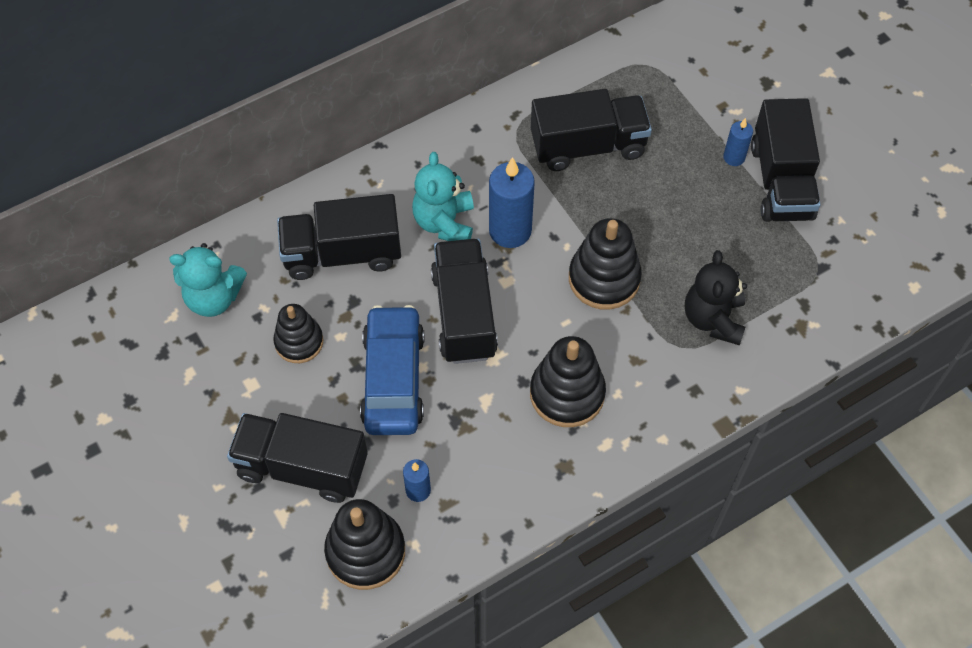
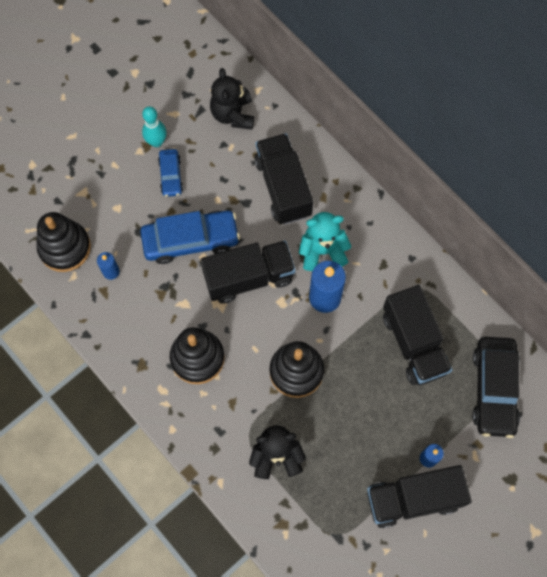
camera: 80 degrees right, 10 degrees up
turquoise teddy bear [169,243,247,317] -> black teddy bear [210,68,254,130]
black truck [227,413,368,503] -> none
black stacking toy [273,304,323,363] -> none
none -> turquoise bowling pin [142,106,167,147]
none -> blue car [158,149,183,197]
none -> black car [472,337,520,438]

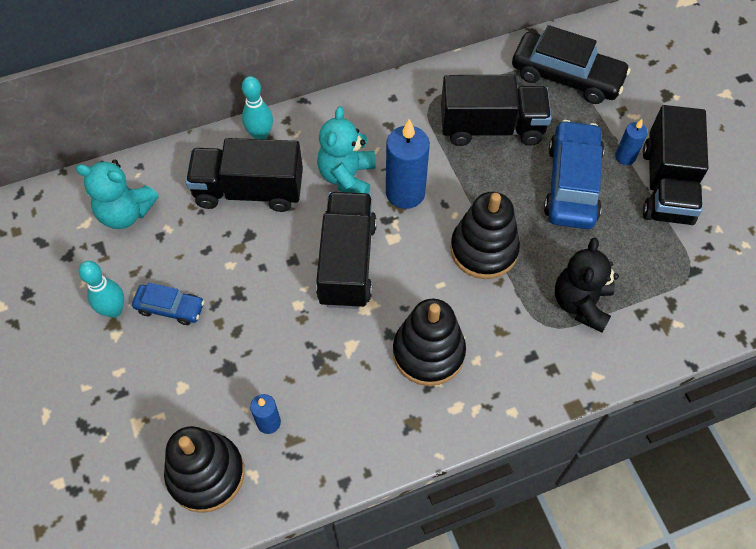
camera: 70 degrees left, 10 degrees down
blue car [140,210,240,264] -> blue car moved to [544,120,604,229]
black teddy bear [210,68,254,130] -> turquoise teddy bear [76,160,159,229]
none -> turquoise bowling pin [242,76,273,139]

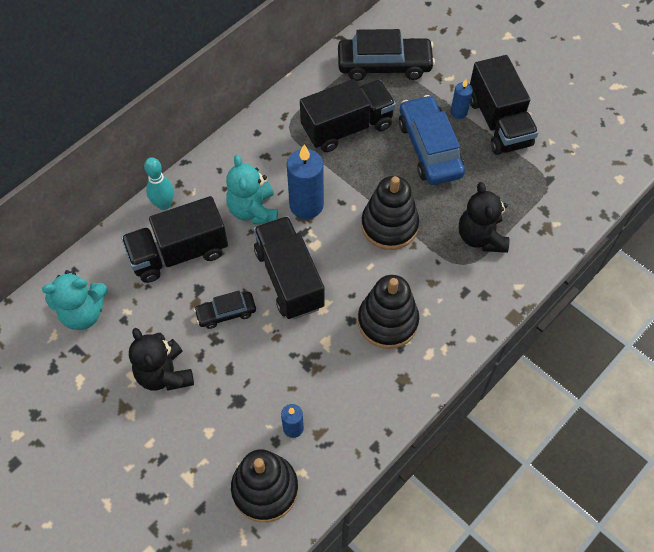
camera: 25 degrees left, 0 degrees up
turquoise bowling pin [79,261,124,318] -> none
blue car [132,283,204,325] -> black teddy bear [129,328,194,391]
none -> black car [194,291,256,329]

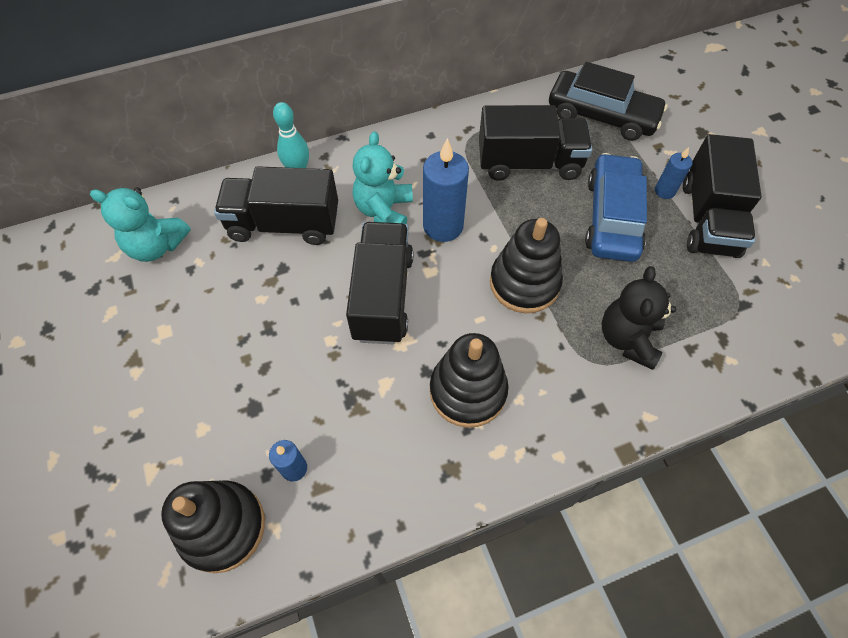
camera: 25 degrees right, 0 degrees up
black teddy bear [129,328,194,391] -> none
black car [194,291,256,329] -> none

